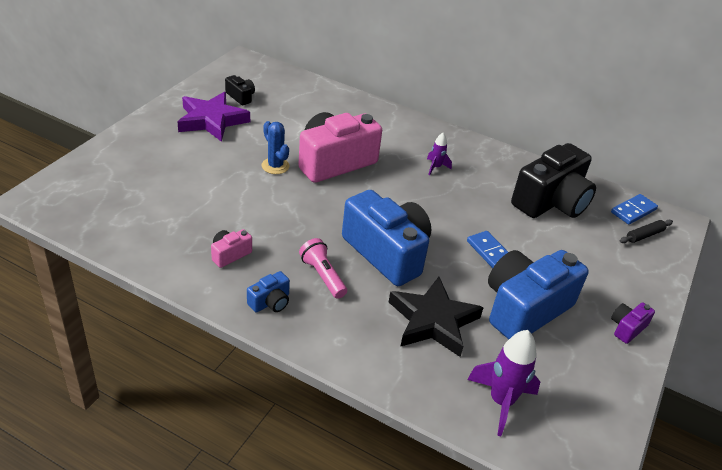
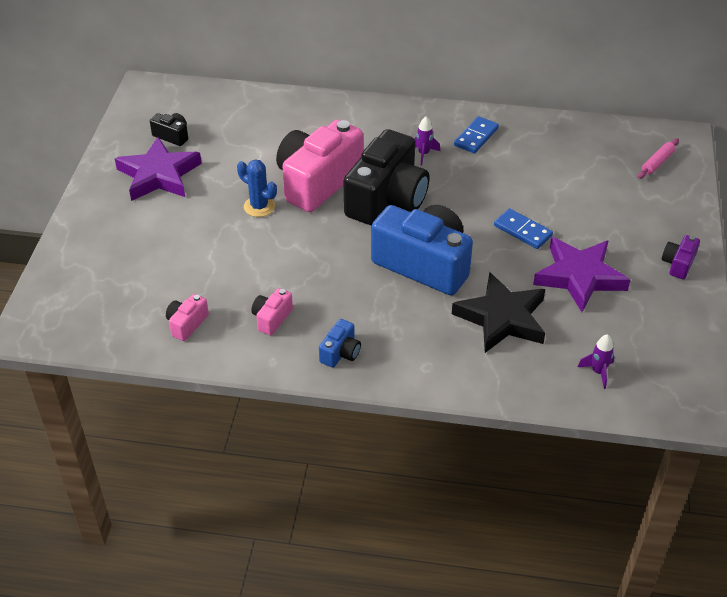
camera: 15 degrees left, 5 degrees up
pink flashlight [299,238,347,299] -> none
purple rocket [467,330,540,436] -> purple rocket [578,334,614,389], size x0.54
blue camera [488,250,589,339] -> purple star [533,237,630,312]
black camera [511,143,596,218] -> black camera moved to [344,129,429,225]
blue domino [611,194,658,224] -> blue domino moved to [454,116,499,154]
black rolling pin [620,220,673,243] -> pink rolling pin [638,138,679,179]
none -> pink camera [166,294,209,341]

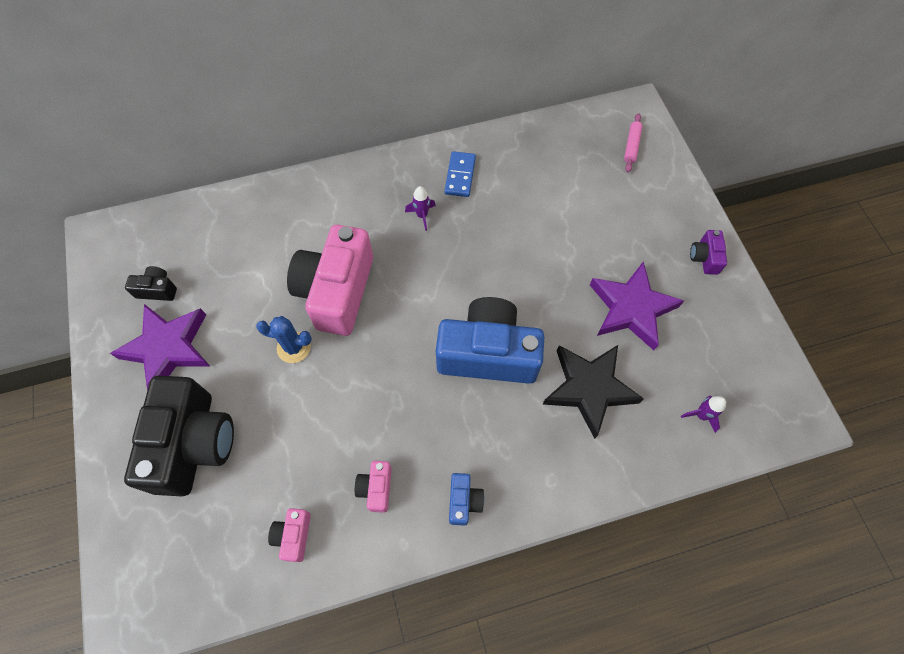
camera: 25 degrees left, 20 degrees up
black camera [344,129,429,225] -> black camera moved to [124,376,234,496]
blue domino [494,208,553,249] -> none

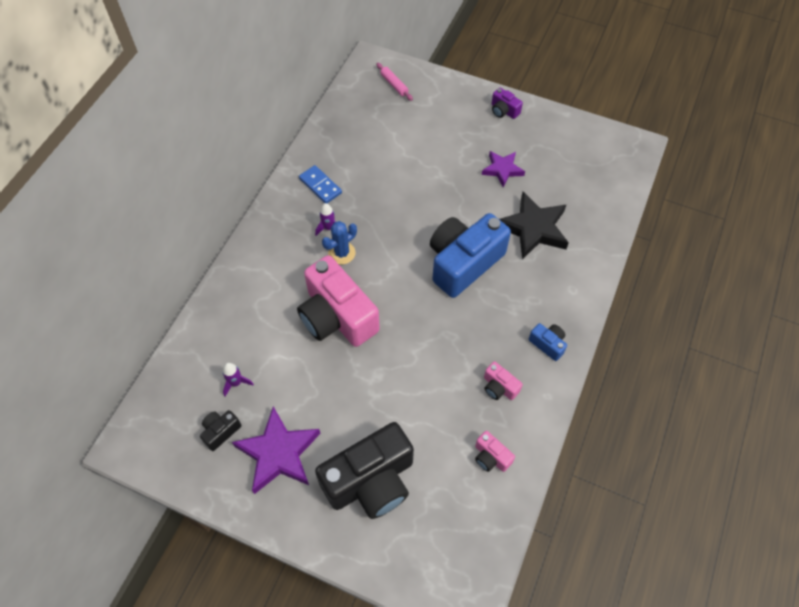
camera: 50 degrees left, 5 degrees down
black camera [124,376,234,496] -> black camera turned 105 degrees clockwise [315,422,414,519]
blue cactus [256,316,312,363] -> blue cactus moved to [322,221,357,265]
purple star [590,261,684,350] -> purple star [482,151,525,187], size x0.60
purple rocket [681,395,726,433] -> purple rocket moved to [222,363,254,396]

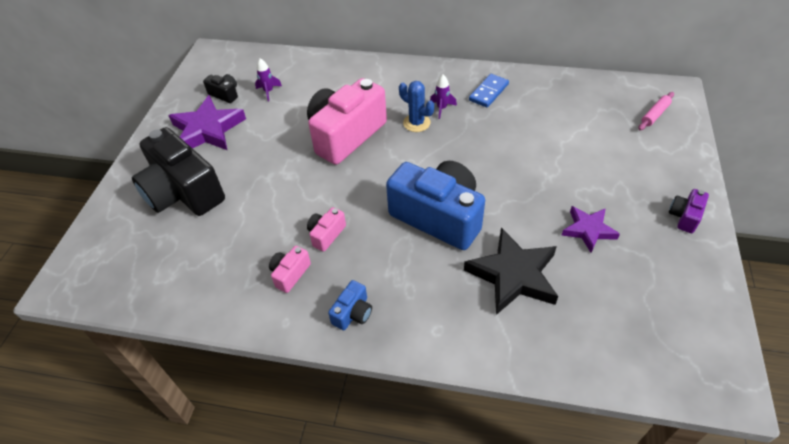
camera: 80 degrees right, 10 degrees down
pink camera [475,431,515,472] -> pink camera moved to [307,207,346,252]

